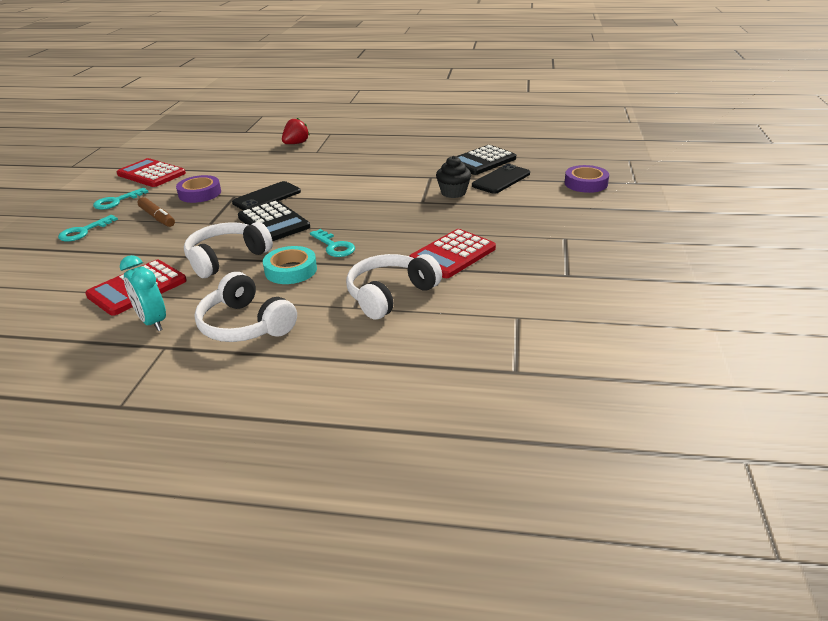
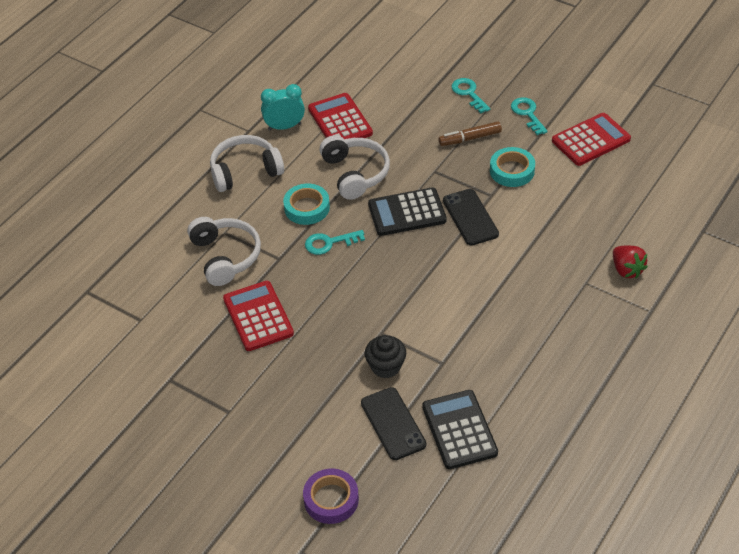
camera: 115 degrees right, 15 degrees up
purple tape [176,175,221,203] -> turquoise tape [490,147,535,187]

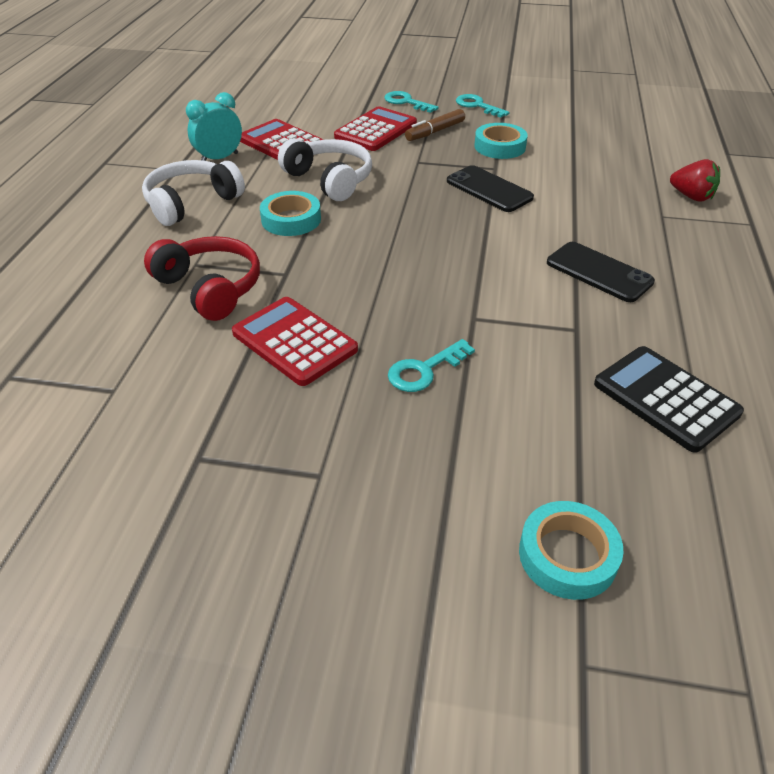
camera: 25 degrees left, 5 degrees down
white headphones [187,217,261,286] -> red headphones [144,236,260,321]
purple tape [303,469,359,524] -> turquoise tape [519,501,624,600]
turquoise key [305,230,365,255] -> turquoise key moved to [388,339,475,392]
black phone [361,387,426,460] -> black phone moved to [547,242,655,302]
black cupcake [365,335,406,378] -> none
black calculator [368,188,447,236] -> none
red calculator [552,113,631,166] -> red calculator moved to [334,106,417,151]

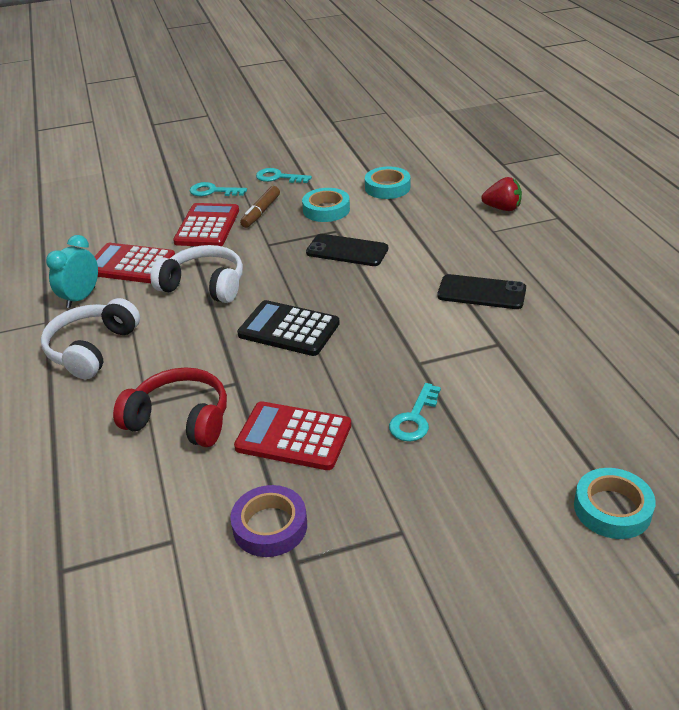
camera: 25 degrees left, 5 degrees down
turquoise tape [260,191,321,236] -> turquoise tape moved to [365,167,410,199]
black calculator [594,346,744,453] -> black calculator moved to [237,300,340,356]
none -> purple tape [230,485,307,557]

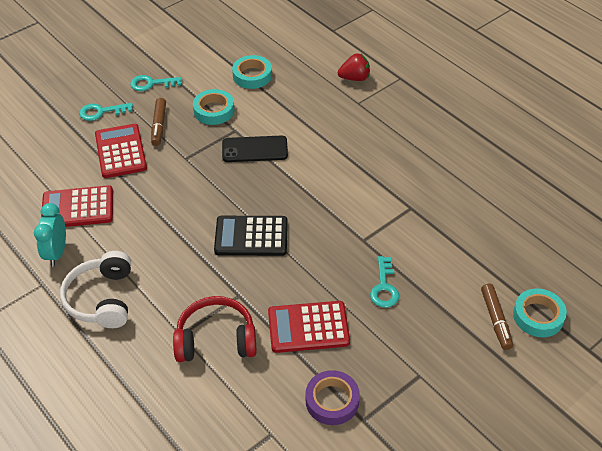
camera: 25 degrees left, 10 degrees up
white headphones [151,245,243,303] -> none
black phone [438,274,526,309] -> none
none -> brown marker [481,284,513,350]

